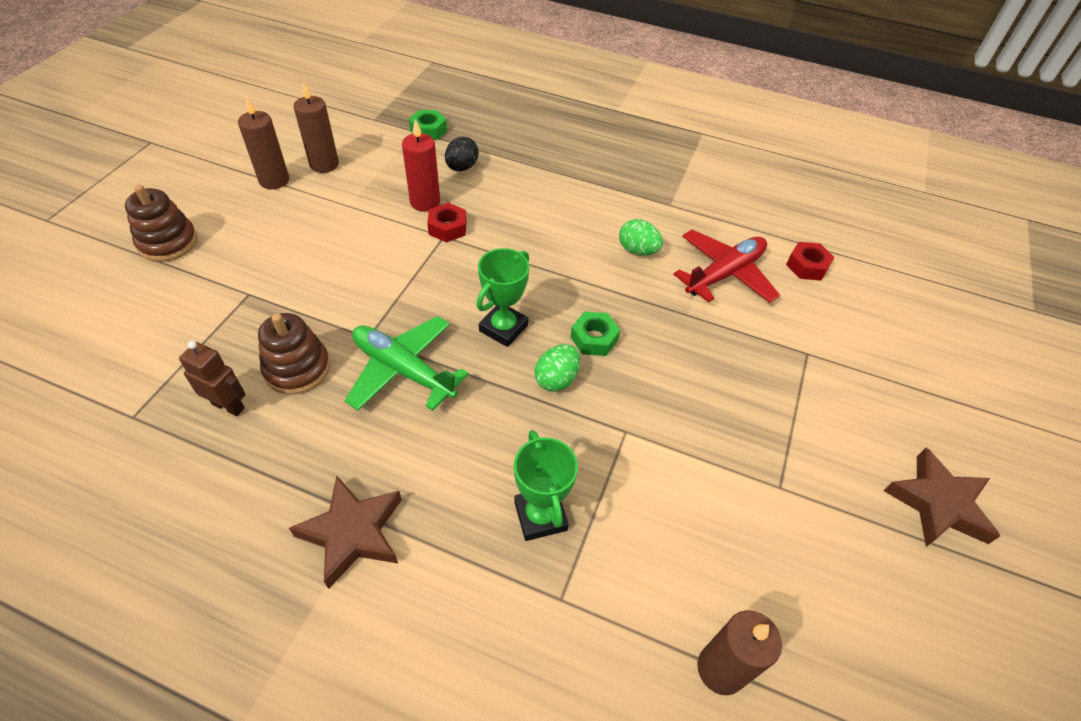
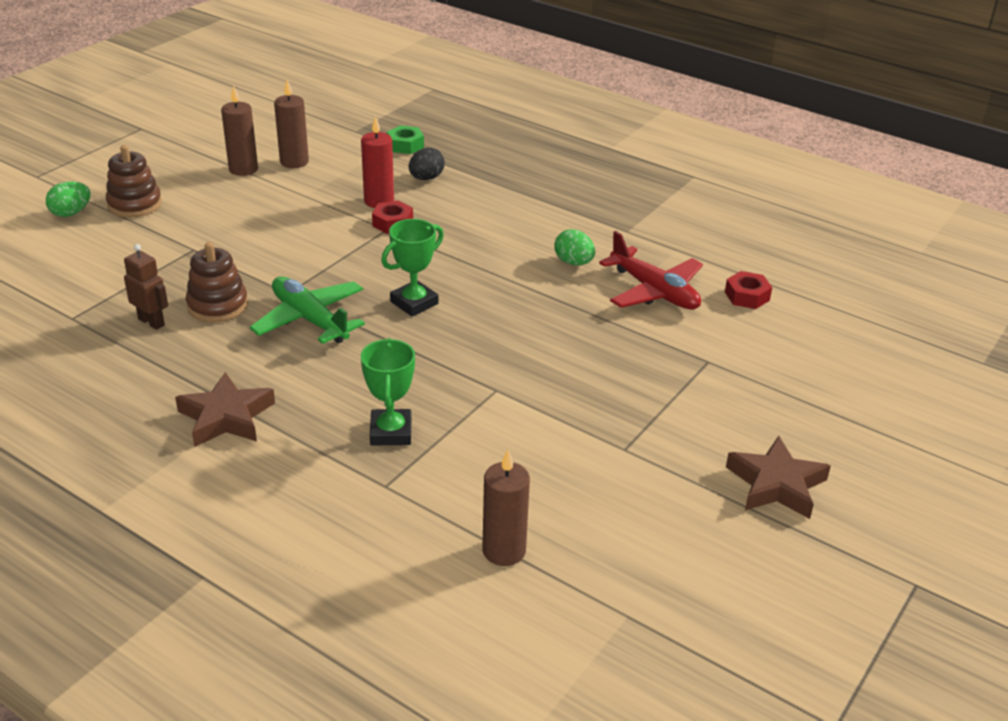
camera: 15 degrees right, 15 degrees down
green egg [534,344,580,392] -> green egg moved to [46,182,91,217]
green nut [571,312,620,356] -> none
red plane [673,230,780,303] -> red plane turned 75 degrees clockwise [599,231,703,310]

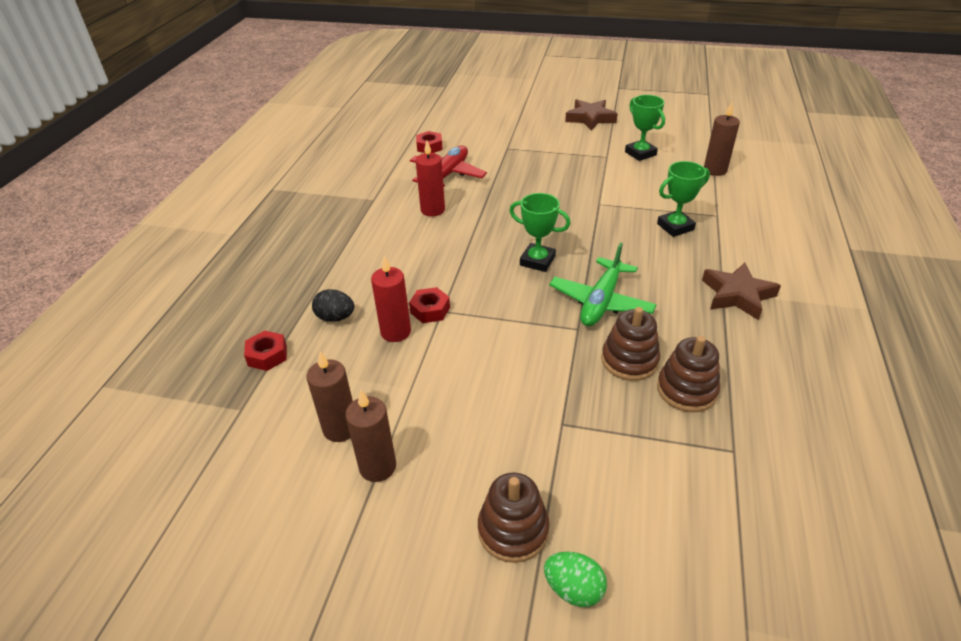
camera: 110 degrees left, 5 degrees up
brown robot [124,244,168,330] -> brown stacking toy [657,336,720,412]
green nut [387,125,424,154] -> red nut [244,331,287,371]
green egg [554,229,595,265] -> red candle [416,141,445,217]
none -> green trophy [625,95,665,161]

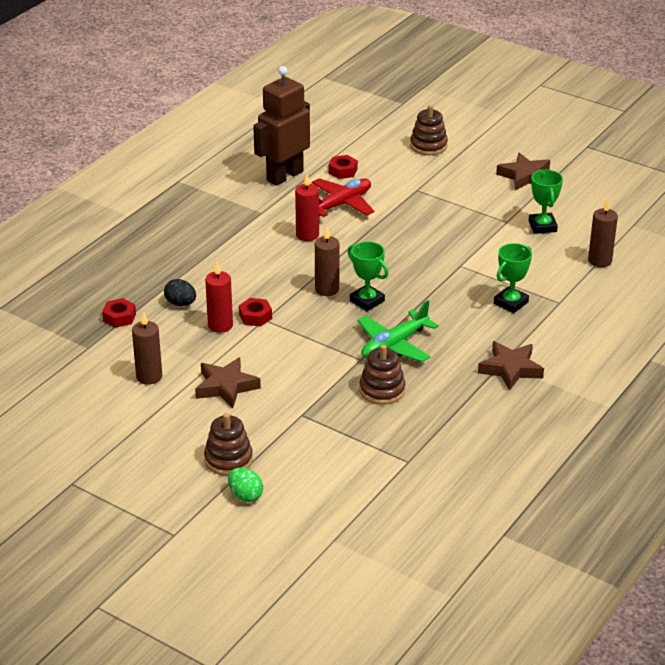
camera: 20 degrees right, 5 degrees down
brown candle [345,390,396,482] -> brown candle moved to [315,227,339,296]
green trophy [657,161,710,237] -> green trophy turned 45 degrees counterclockwise [494,243,532,313]
brown stacking toy [657,336,720,412] -> brown stacking toy moved to [410,105,448,155]
none -> brown star [195,357,261,408]
none -> brown robot [253,66,310,186]

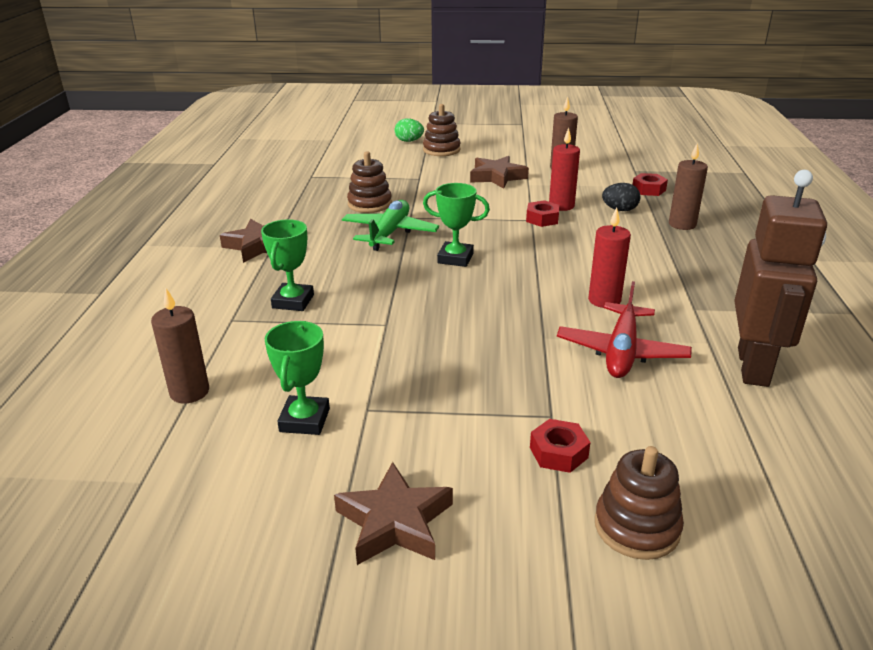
camera: 150 degrees right, 5 degrees down
brown candle [315,227,339,296] -> brown candle moved to [669,143,708,230]
red nut [329,155,358,179] -> red nut moved to [530,419,591,473]
green trophy [529,170,563,234] -> green trophy turned 45 degrees clockwise [265,321,330,435]

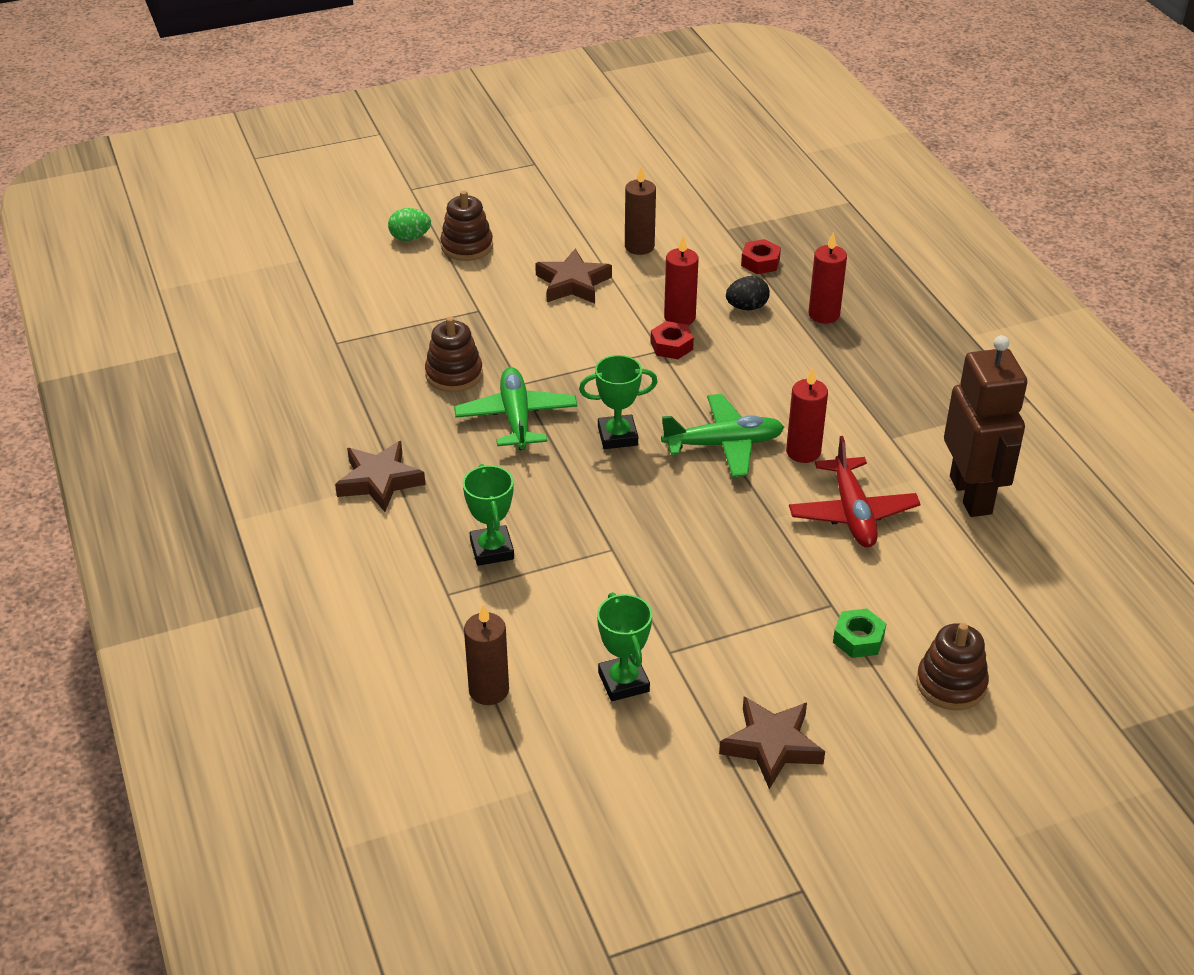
camera: 25 degrees left, 10 degrees up
red nut [530,419,591,473] -> green nut [833,609,886,658]
brown candle [669,143,708,230] -> red candle [808,232,847,324]
none -> green plane [661,394,784,477]

